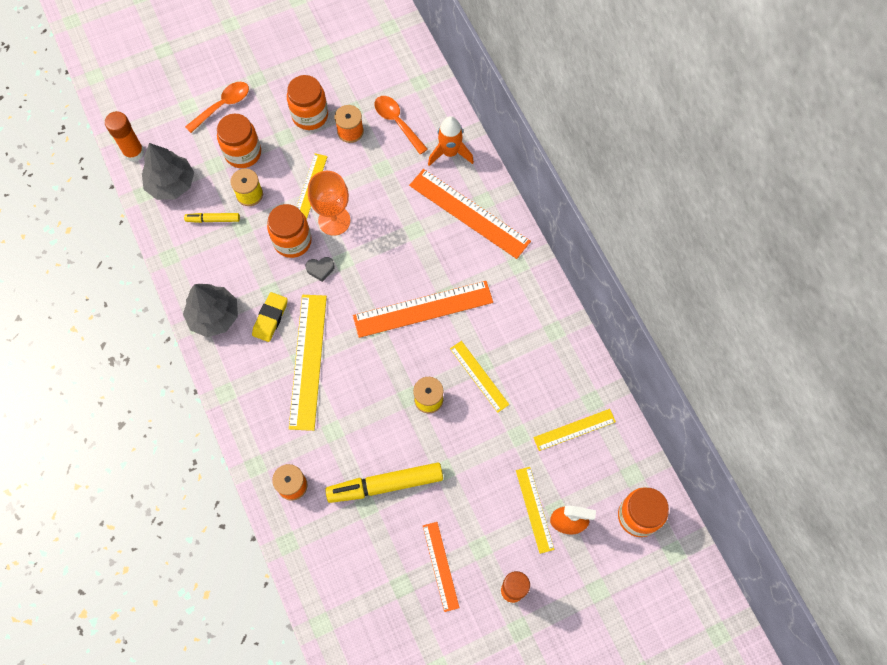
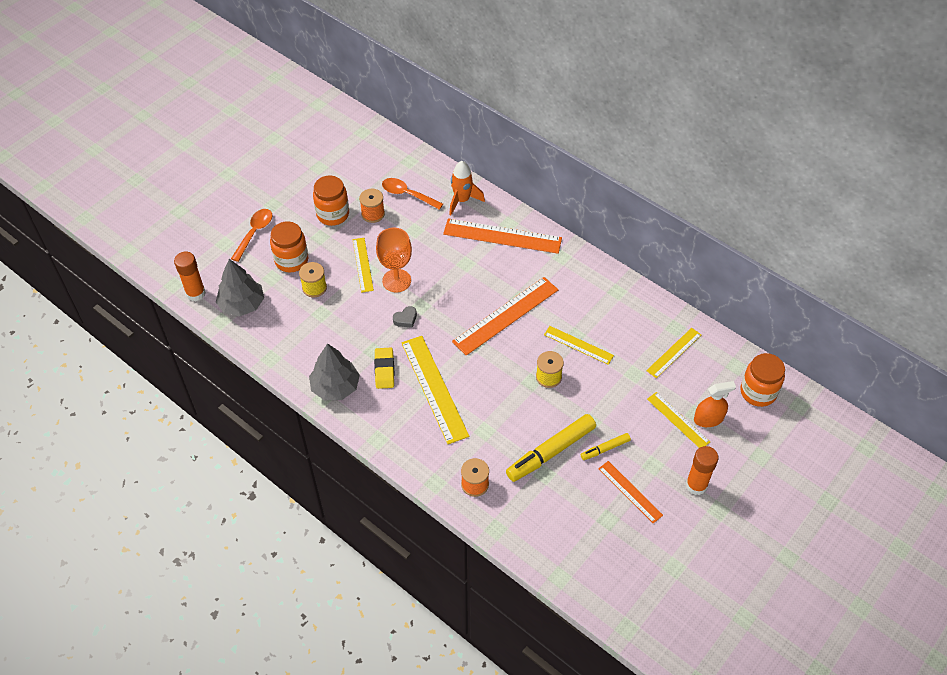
camera: 25 degrees left, 15 degrees down
yellow marker [184,213,240,223] -> yellow marker moved to [581,433,631,460]
orange jar [267,204,312,258] -> none

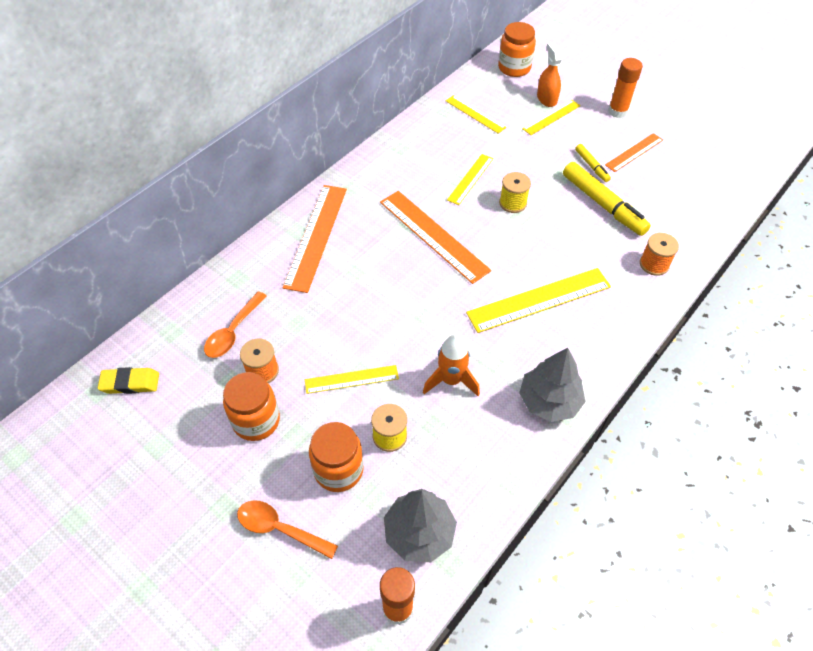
camera: 90 degrees left, 0 degrees up
yellow eraser [374,348,395,389] -> yellow eraser moved to [97,367,159,394]
orange goblet [376,228,412,292] -> none
grey heart [393,306,417,328] -> none
orange rocket [449,161,485,215] -> orange rocket moved to [423,334,480,396]

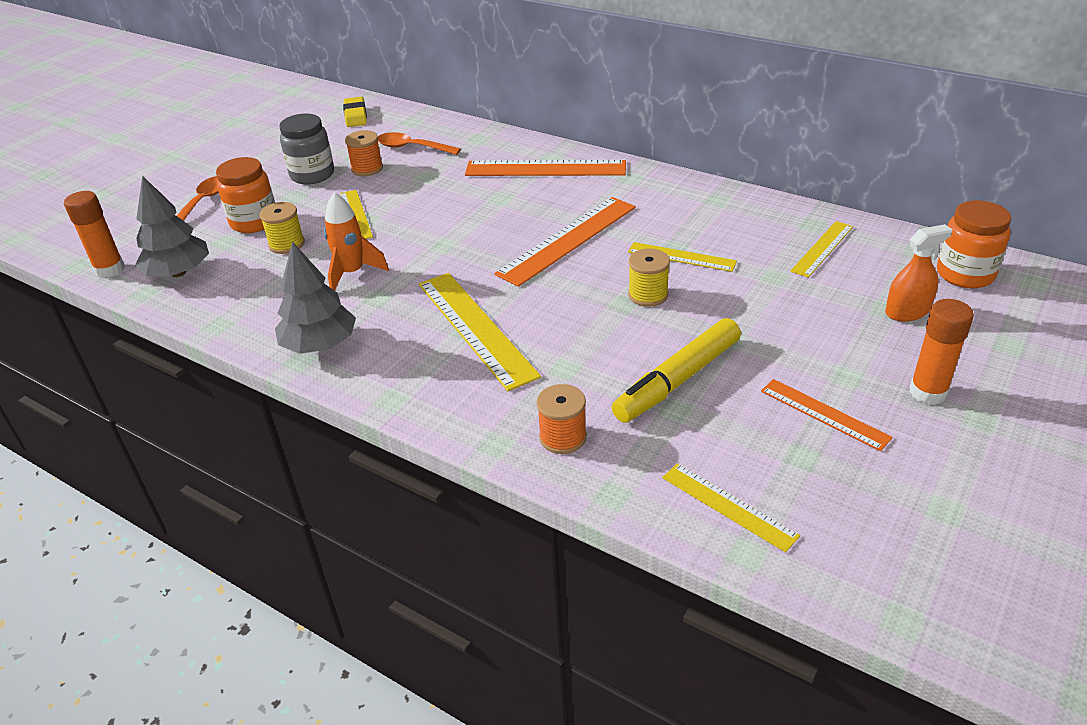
camera: 85 degrees right, 15 degrees down
orange jar [223,372,280,441] -> grey jar [280,113,334,185]
yellow ruler [522,99,581,135] -> yellow ruler moved to [662,463,800,552]
yellow marker [575,144,611,182] -> none

